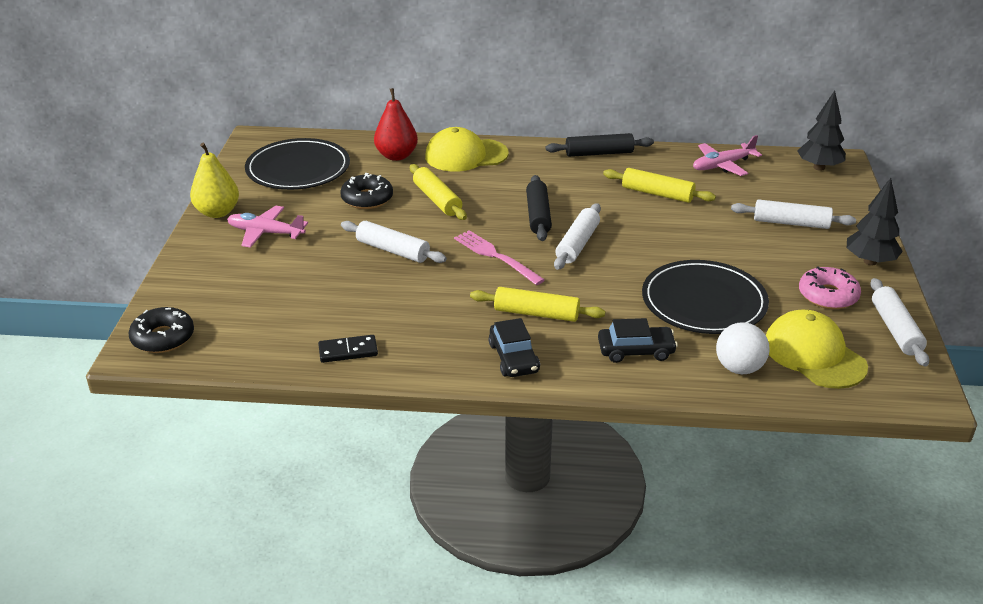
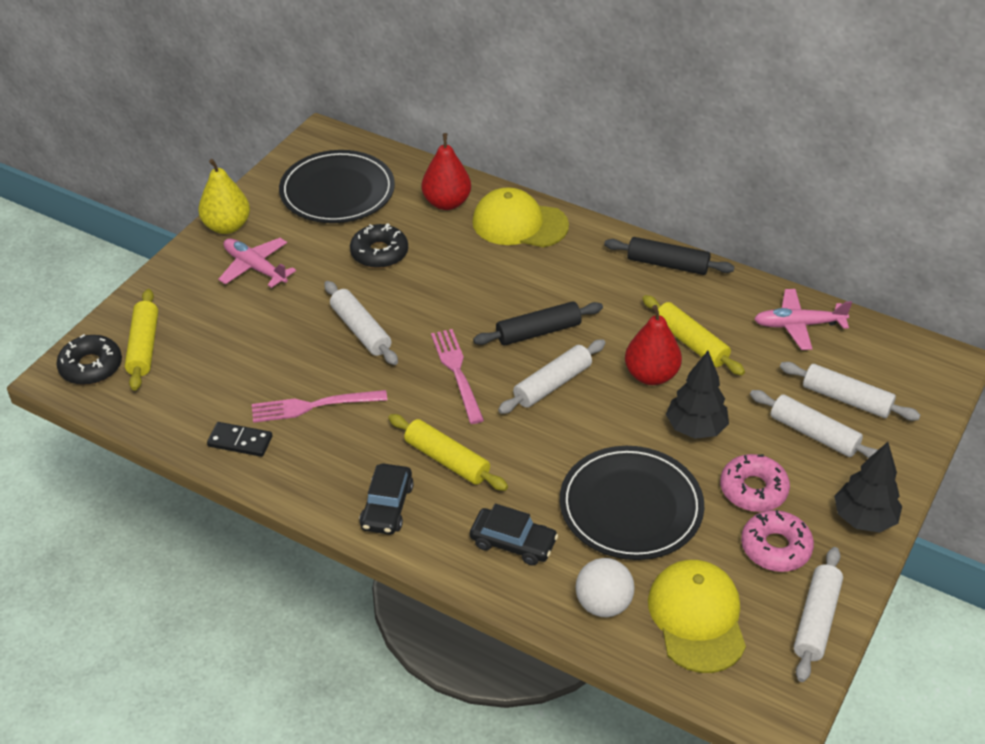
camera: 25 degrees right, 10 degrees up
yellow rolling pin [410,164,467,220] -> yellow rolling pin moved to [125,289,158,391]
black rolling pin [526,175,552,241] -> black rolling pin turned 45 degrees clockwise [473,301,603,346]
black tree [798,90,846,171] -> black tree moved to [666,351,729,439]
none -> pink fork [252,390,387,423]
none -> red pear [625,305,682,385]
none -> pink donut [720,454,790,512]
none -> white rolling pin [780,362,920,421]

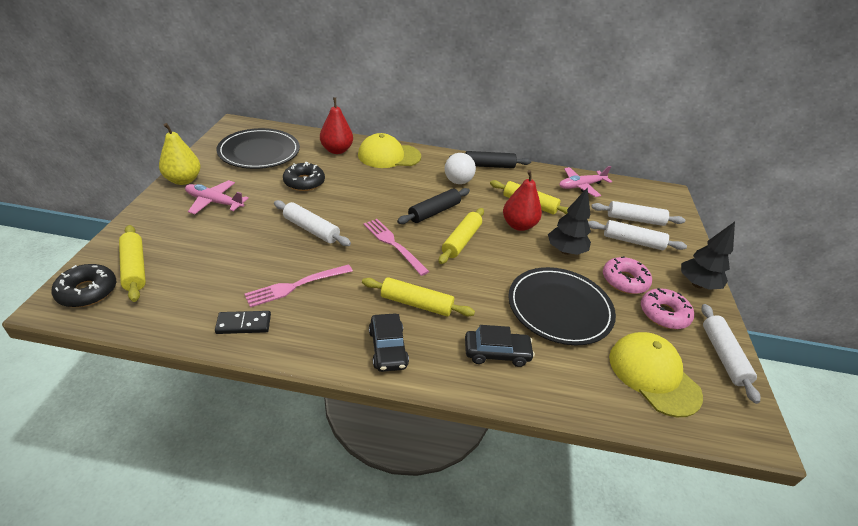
camera: 25 degrees left, 5 degrees down
white rolling pin [498,339,605,414] -> yellow rolling pin [439,208,484,264]
white ball [576,558,635,617] -> white ball moved to [445,153,476,184]

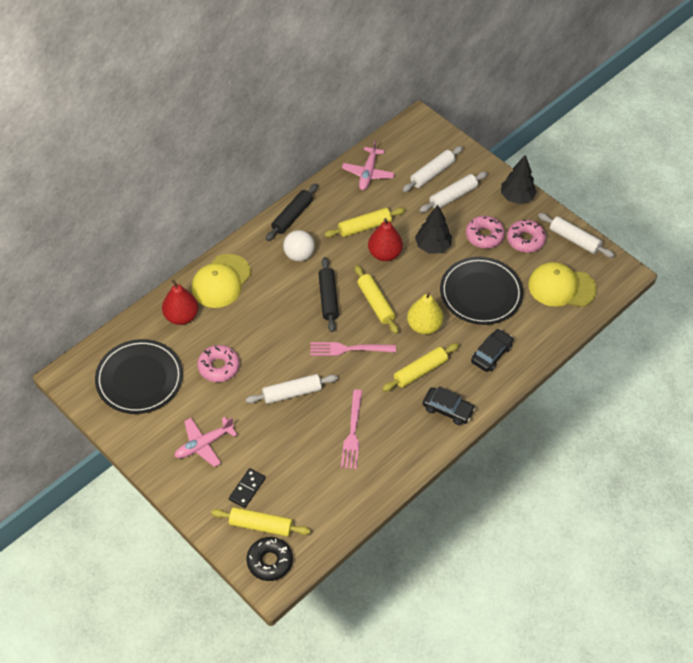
camera: 50 degrees left, 15 degrees up
yellow pear [159,123,201,185] -> yellow pear moved to [407,292,443,335]
black domino [215,311,271,334] -> black domino moved to [229,468,266,508]
black donut [283,162,325,191] -> pink donut [198,345,240,382]

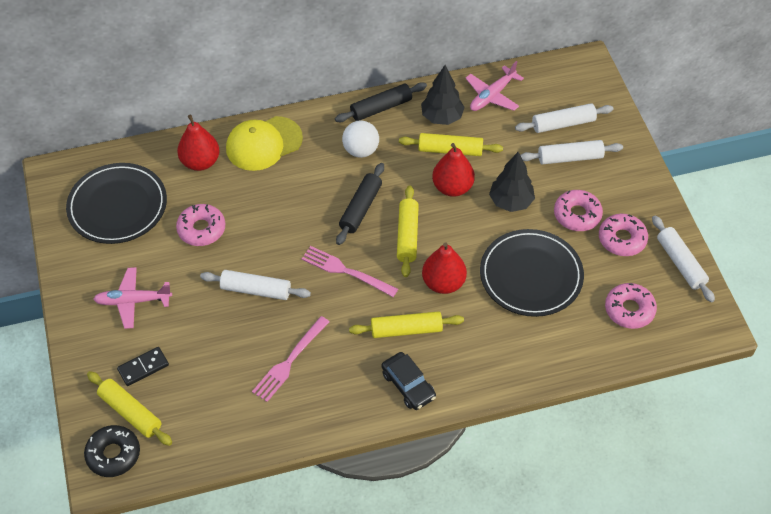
camera: 30 degrees right, 0 degrees up
yellow pear [407,292,443,335] -> red pear [422,242,467,294]
black car [471,329,513,372] -> none
black tree [501,155,537,204] -> black tree moved to [421,65,465,125]
yellow cap [528,262,597,307] -> pink donut [605,283,657,329]

